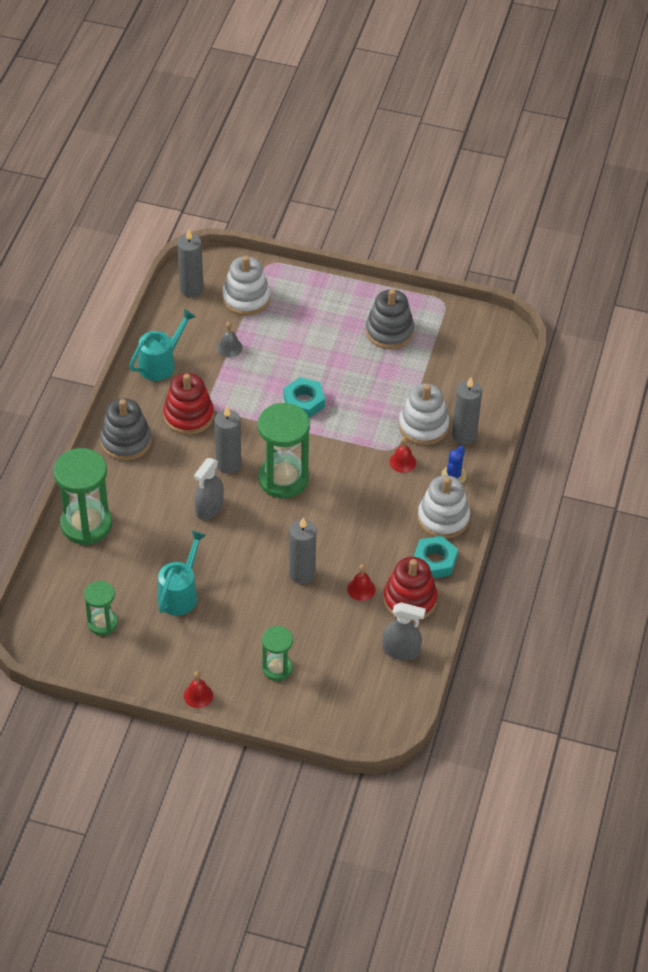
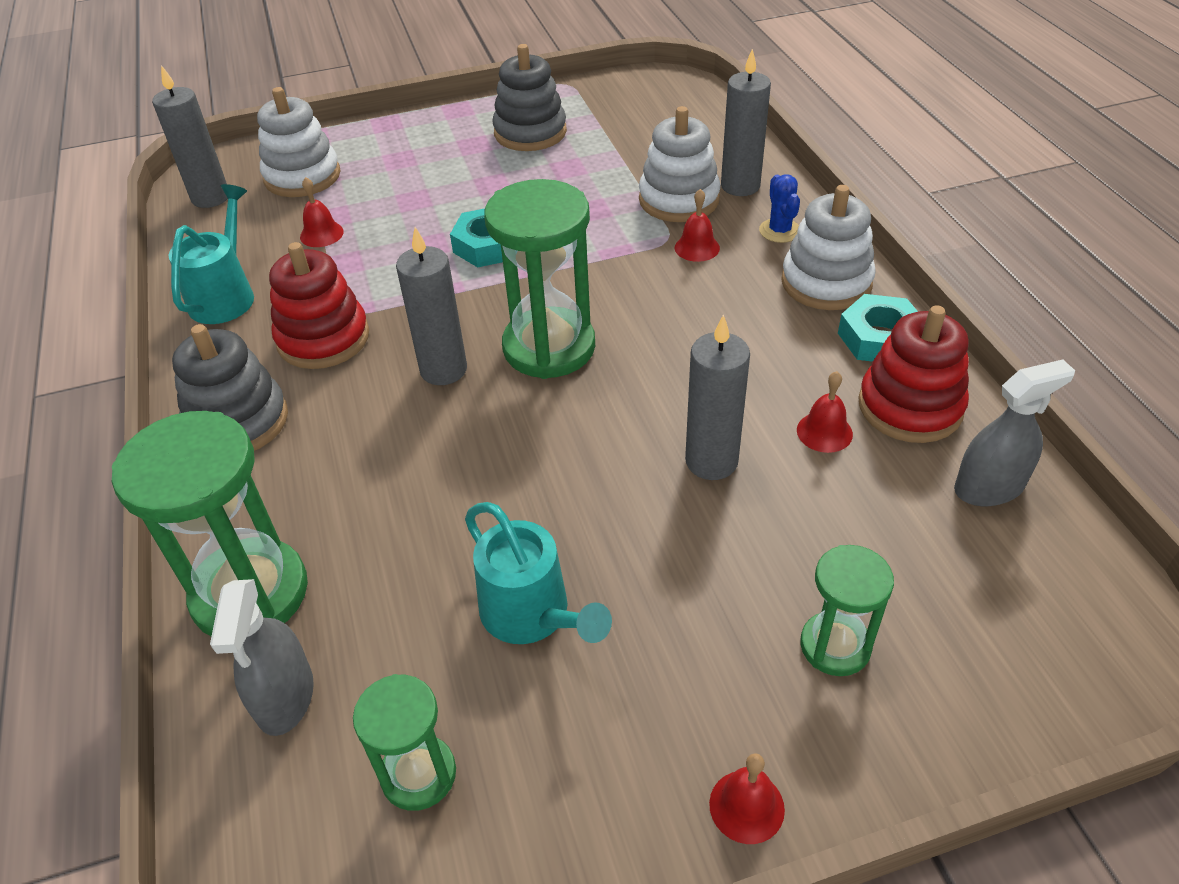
camera: 30 degrees left, 5 degrees down
turquoise watering can [158,530,206,616] -> turquoise watering can turned 150 degrees clockwise [465,502,612,644]
grey spray bottle [194,458,224,520] -> grey spray bottle moved to [210,579,314,736]
grey bell [217,321,243,357] -> red bell [300,177,344,247]

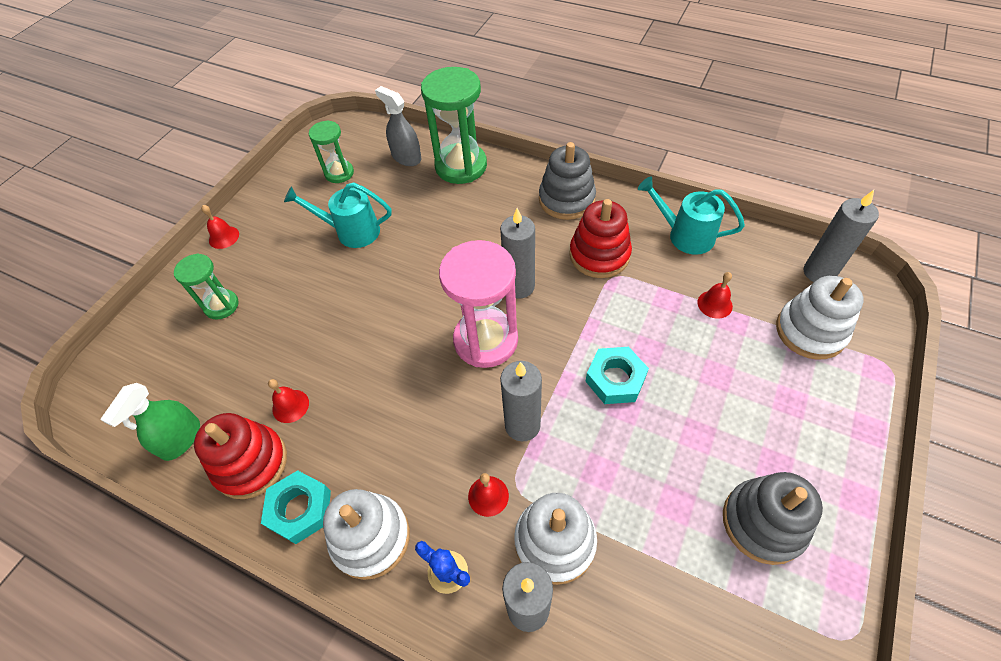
camera: 135 degrees right, 10 degrees up
turquoise watering can [169,184,254,324] -> turquoise watering can turned 150 degrees clockwise [638,176,745,255]
green hourglass [484,179,595,379] -> pink hourglass [439,240,518,368]
grey candle [685,314,750,480] -> grey candle moved to [500,361,542,441]
grey spray bottle [954,359,1075,506] -> green spray bottle [100,383,200,461]

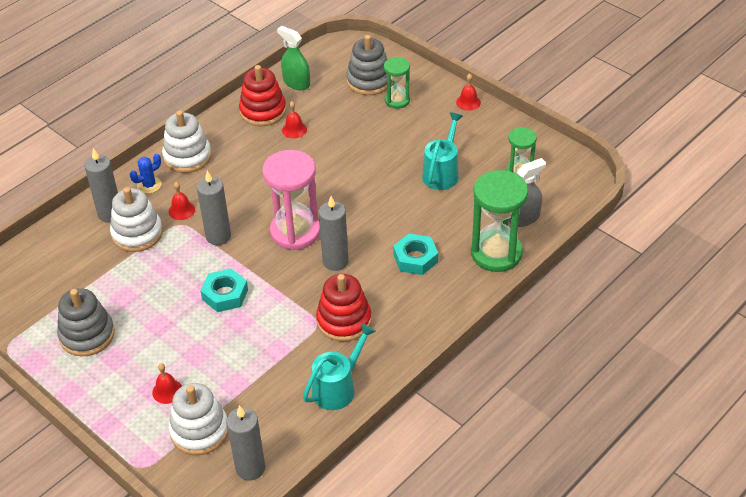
camera: 105 degrees right, 10 degrees down
turquoise nut [261,470,331,544] -> turquoise nut moved to [393,233,438,275]
grey stacking toy [539,142,596,220] -> grey stacking toy moved to [346,35,392,95]
red bell [697,272,733,319] -> red bell moved to [152,363,182,404]

